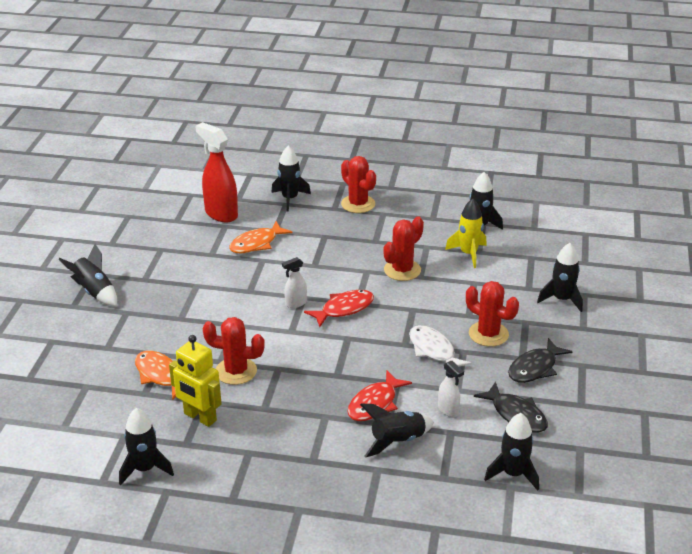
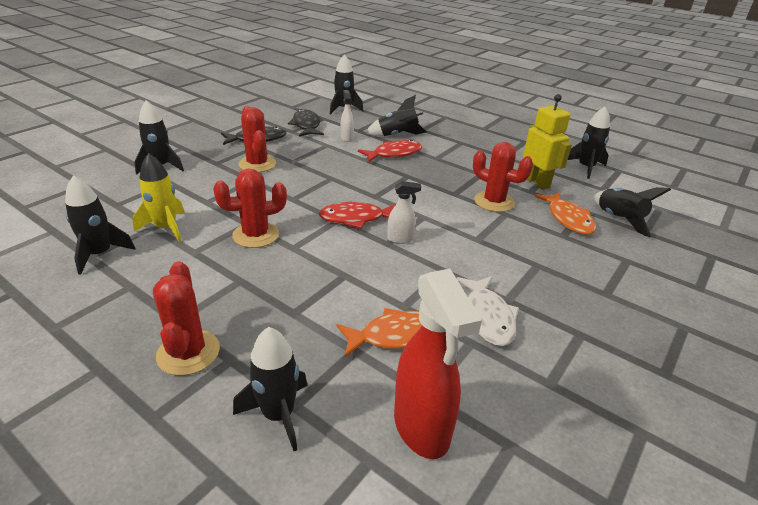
camera: 155 degrees left, 0 degrees up
black rocket [58,244,117,306] -> black rocket moved to [594,187,671,238]
white fish [409,325,472,366] -> white fish moved to [457,276,519,346]

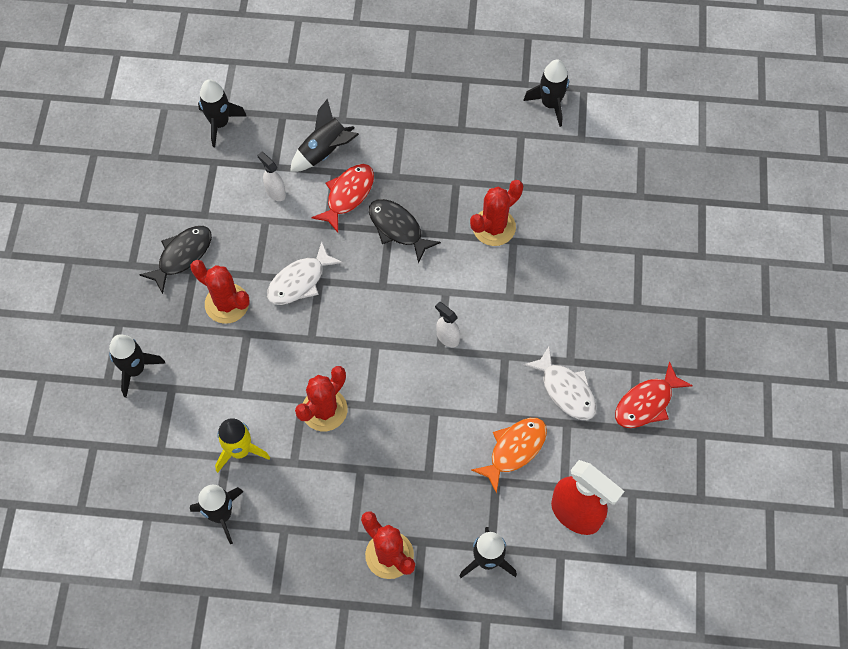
camera: 30 degrees left, 30 degrees up
black fish [288,109,324,136] -> black fish moved to [369,199,441,263]
red fish [319,202,396,229] -> red fish moved to [615,361,693,428]
white spray bottle [387,181,421,244] -> white spray bottle turned 105 degrees counterclockwise [435,302,460,348]
red cactus [473,142,533,212] -> red cactus turned 45 degrees counterclockwise [470,180,523,246]
yellow robot [523,94,572,190] -> none
orange fish [534,192,596,235] -> none
black rocket [594,187,671,238] -> none
none -> white fish [267,242,343,305]

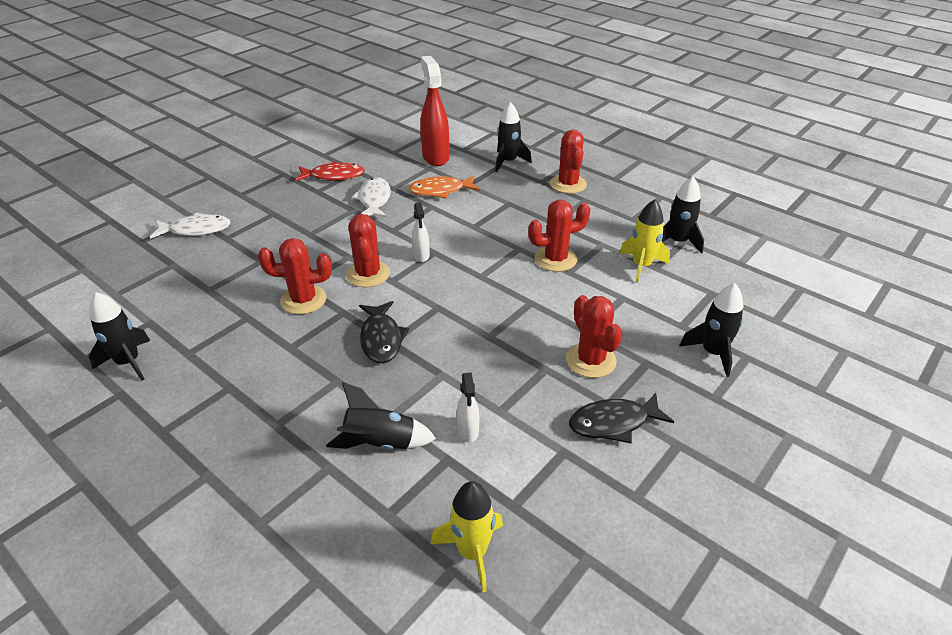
camera: 145 degrees left, 25 degrees down
black rocket [198,79,246,147] -> yellow rocket [431,481,503,592]
white fish [267,242,343,305] -> white fish moved to [150,213,231,239]
red fish [311,164,374,232] -> none
none -> red cactus [346,214,390,287]

